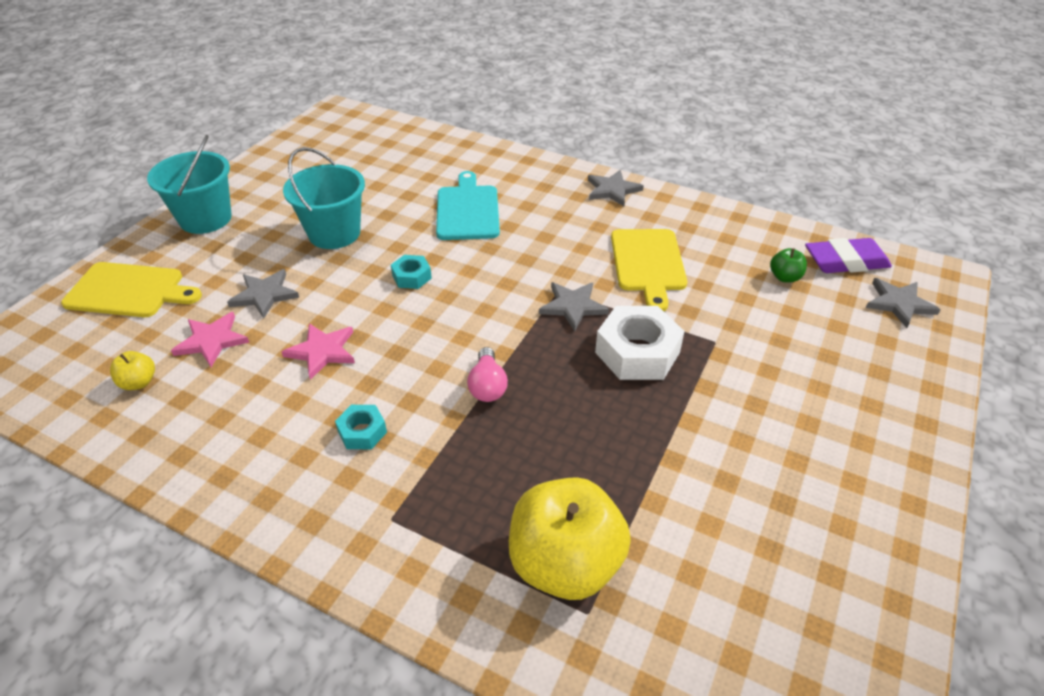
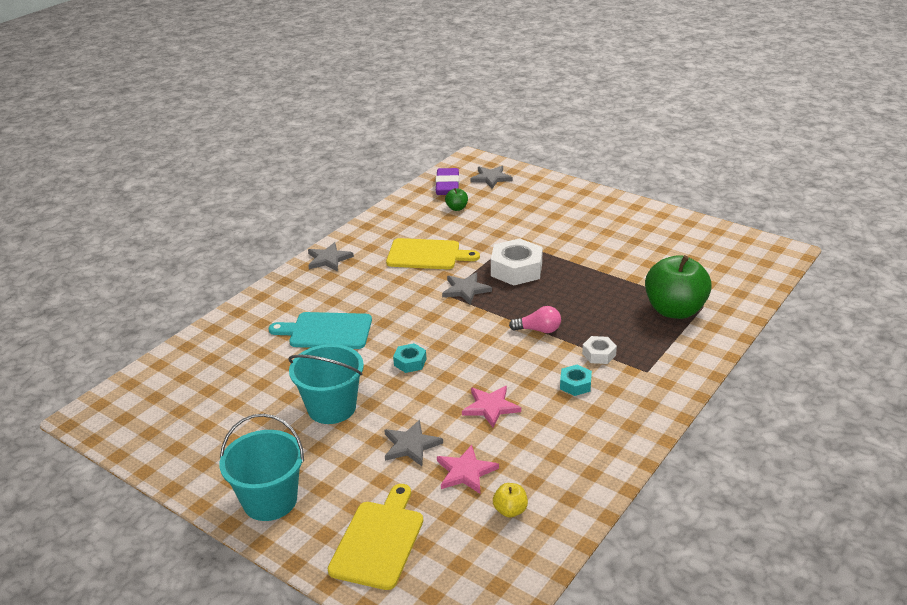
camera: 80 degrees left, 10 degrees down
yellow apple [509,477,631,600] -> green apple [645,255,712,319]
none -> white nut [582,336,617,364]

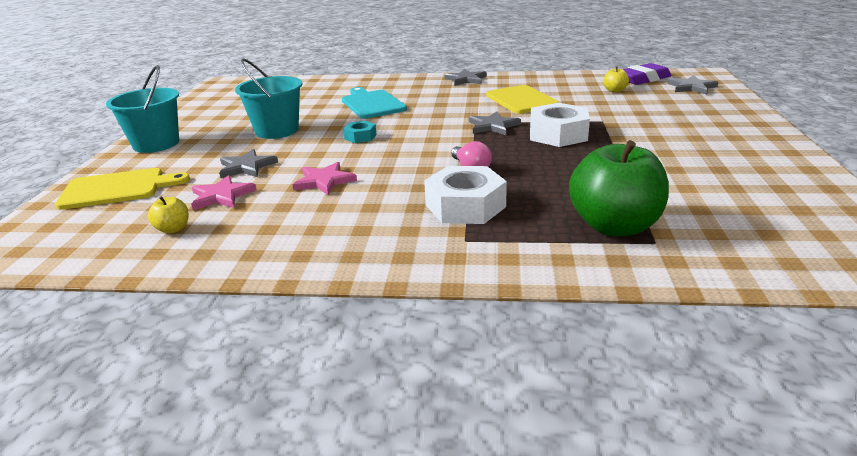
camera: 60 degrees right, 5 degrees down
green apple [445,188,468,211] -> yellow apple [603,66,629,93]
turquoise nut [560,365,592,396] -> none
white nut [582,336,617,364] -> white nut [424,166,507,224], size x1.91

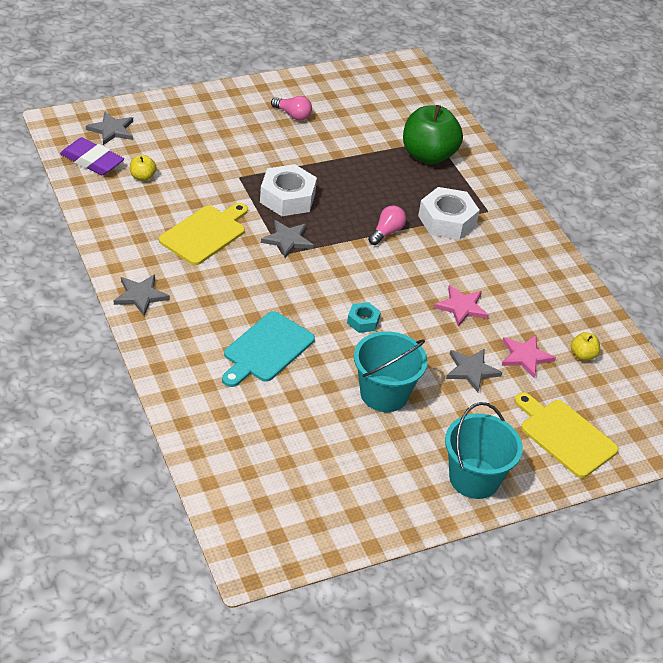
camera: 125 degrees left, 15 degrees up
none -> pink light bulb [271,96,312,121]

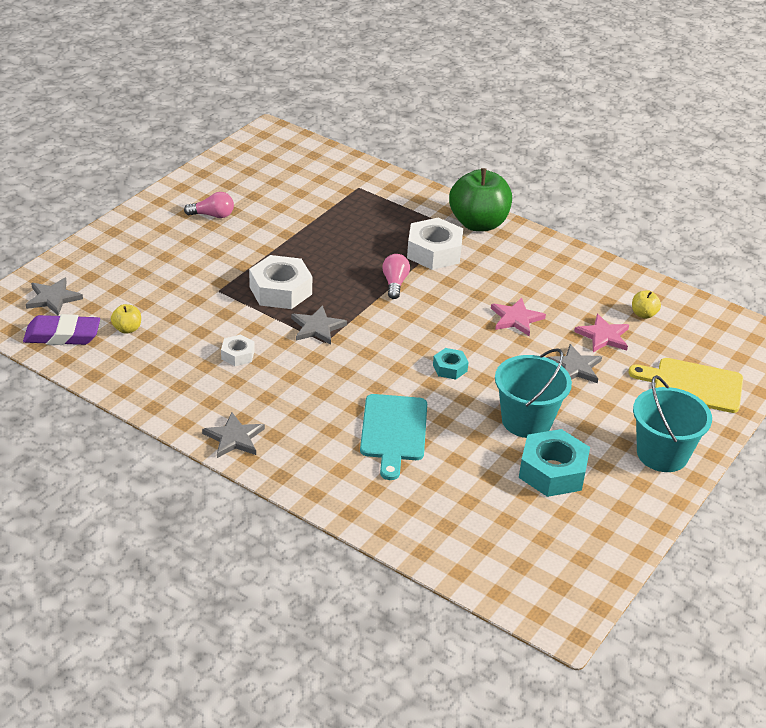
camera: 30 degrees left, 5 degrees down
yellow cutting board [159,203,248,265] -> white nut [221,335,255,366]
green apple [403,105,463,164] -> green apple moved to [449,168,512,231]
none -> turquoise nut [519,429,590,497]

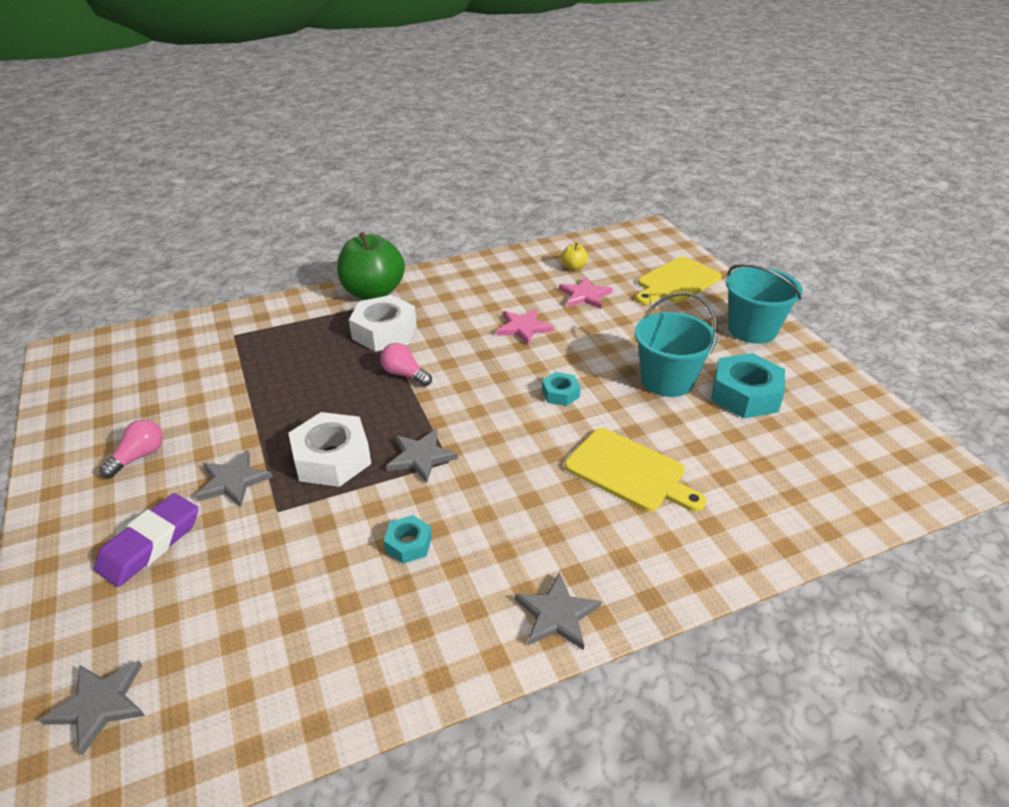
camera: 55 degrees left, 0 degrees up
purple eraser [23,314,100,345] -> purple eraser moved to [94,493,198,587]
yellow apple [111,304,141,334] -> none
white nut [221,335,255,366] -> turquoise nut [384,515,432,564]
turquoise cutting board [360,394,427,480] -> yellow cutting board [565,428,706,512]
grey star [546,344,602,383] -> grey star moved to [195,450,273,507]

